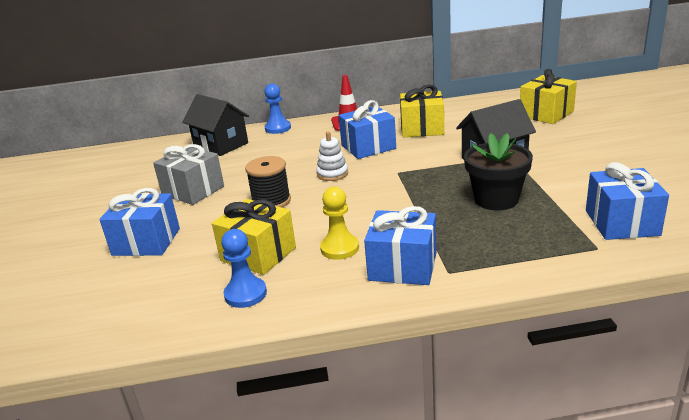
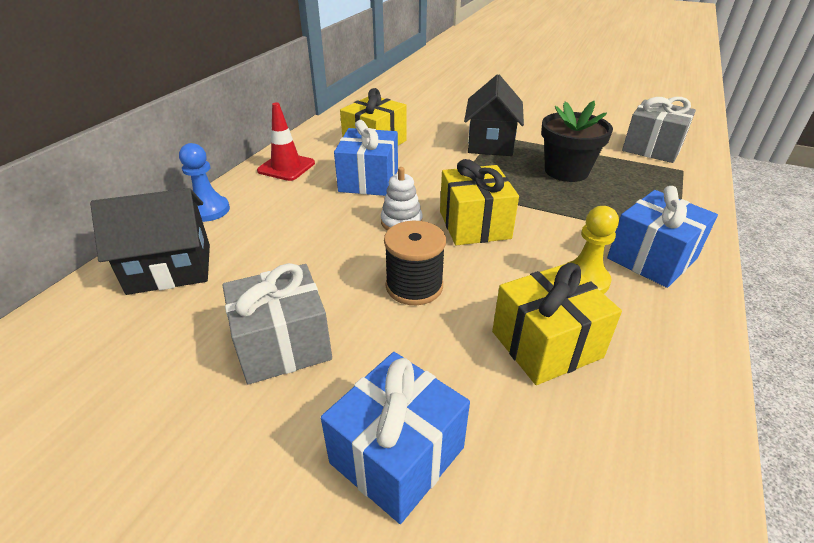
camera: 60 degrees left, 10 degrees up
blue pawn [221,229,267,308] -> none
yellow gift [520,69,577,124] -> yellow gift moved to [440,159,519,245]
blue gift [586,162,669,240] -> grey gift [622,97,696,163]

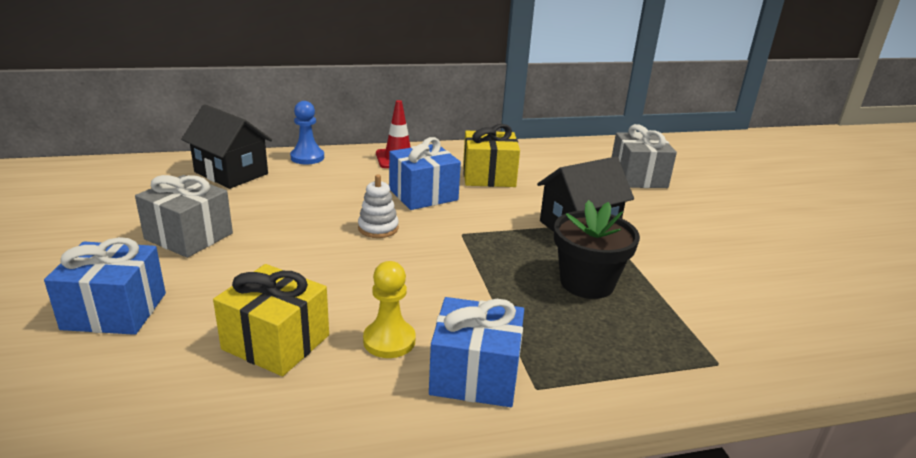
camera: 50 degrees right, 10 degrees down
black spool [384,221,446,305] -> none
yellow gift [440,159,519,245] -> none
grey gift [622,97,696,163] -> grey gift moved to [612,124,677,188]

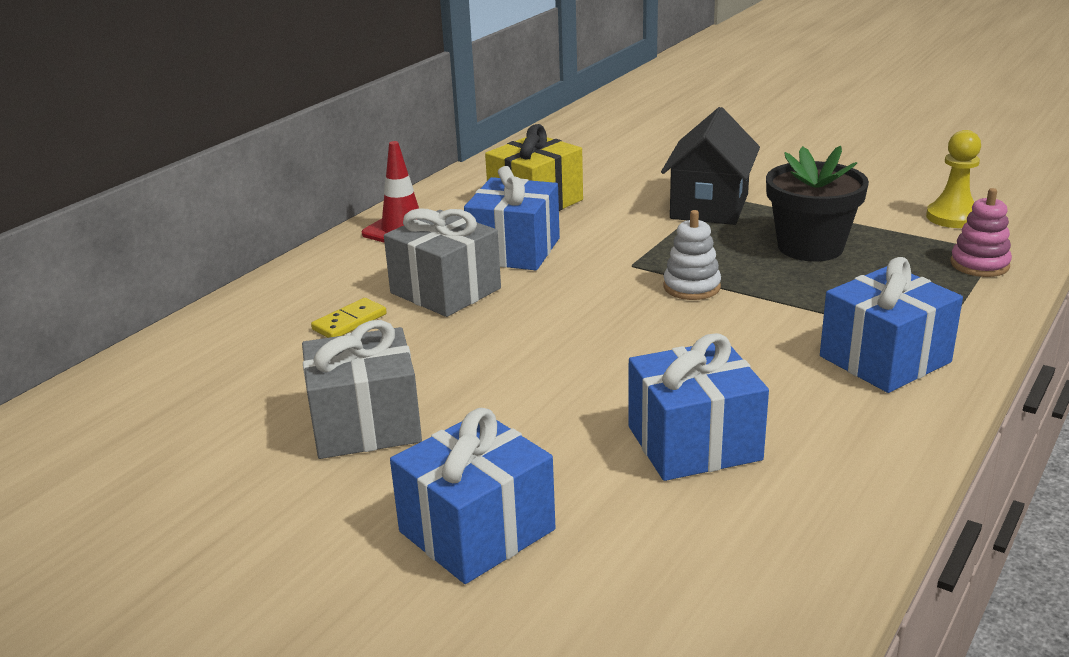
camera: 40 degrees left, 0 degrees up
black house [181,104,272,189] -> none
yellow gift [213,264,329,376] -> blue gift [628,333,769,481]
blue pawn [290,101,324,164] -> none
white stacking toy [358,174,399,238] -> white stacking toy moved to [663,210,721,300]
yellow pawn [363,261,416,358] -> yellow pawn moved to [926,130,981,228]
grey gift [612,124,677,188] -> grey gift moved to [384,208,501,317]
none -> yellow domino [311,298,387,338]
none -> pink stacking toy [950,188,1012,277]

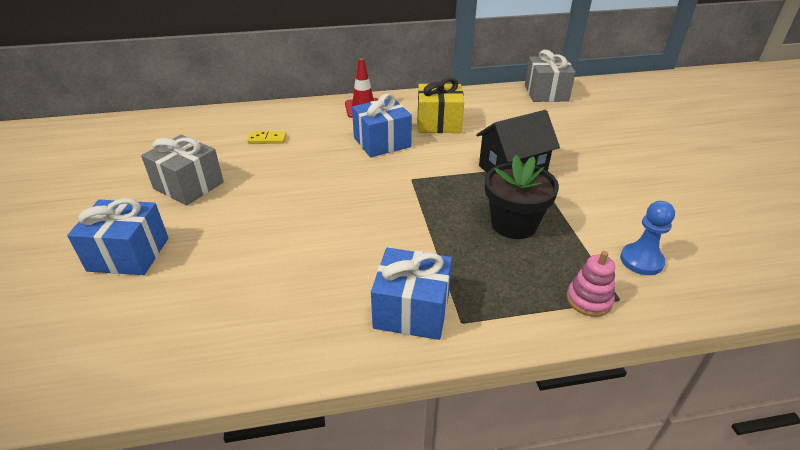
camera: 45 degrees right, 10 degrees up
grey gift [384,208,501,317] -> grey gift moved to [525,50,576,102]
blue gift [628,333,769,481] -> none
white stacking toy [663,210,721,300] -> none
yellow pawn [926,130,981,228] -> blue pawn [620,201,675,275]

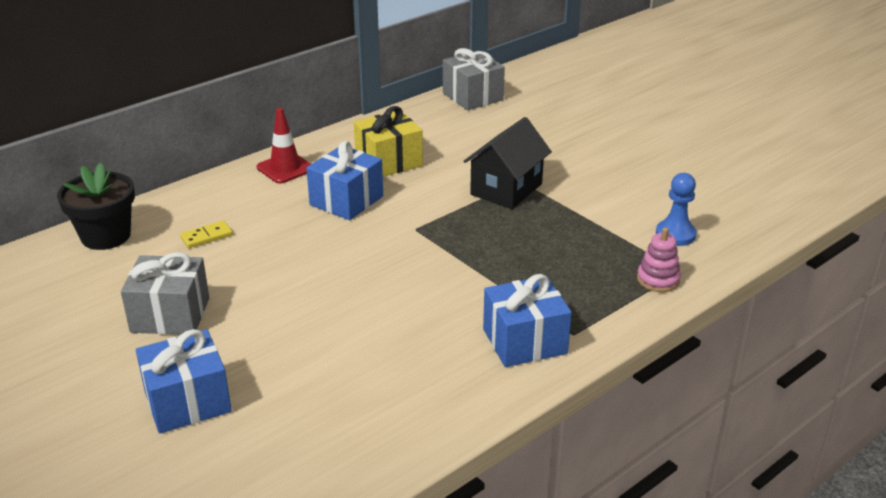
camera: 30 degrees left, 5 degrees down
black flower pot [485,155,559,239] -> black flower pot moved to [57,163,135,250]

